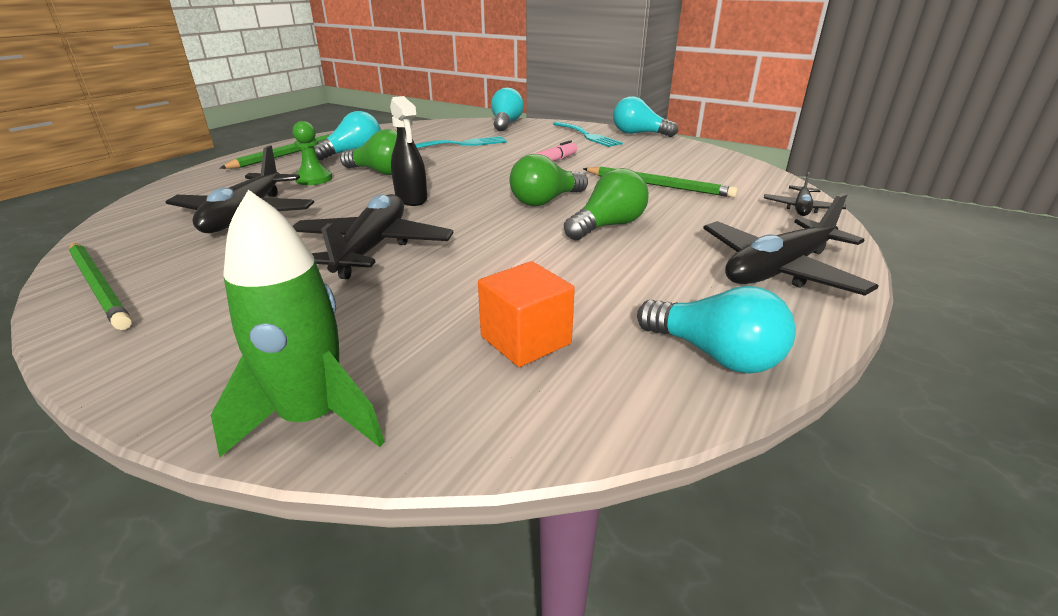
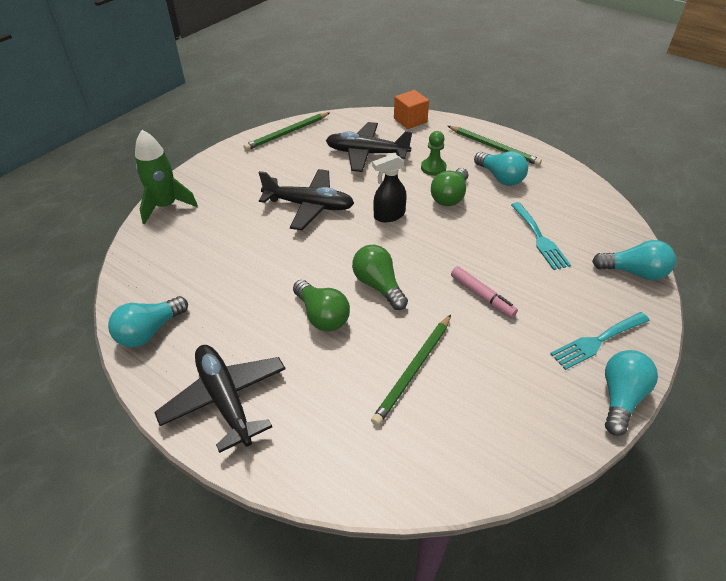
camera: 95 degrees right, 15 degrees up
orange cube [478,261,575,367] -> orange cube moved to [394,90,429,129]
black plane [764,172,846,216] -> none

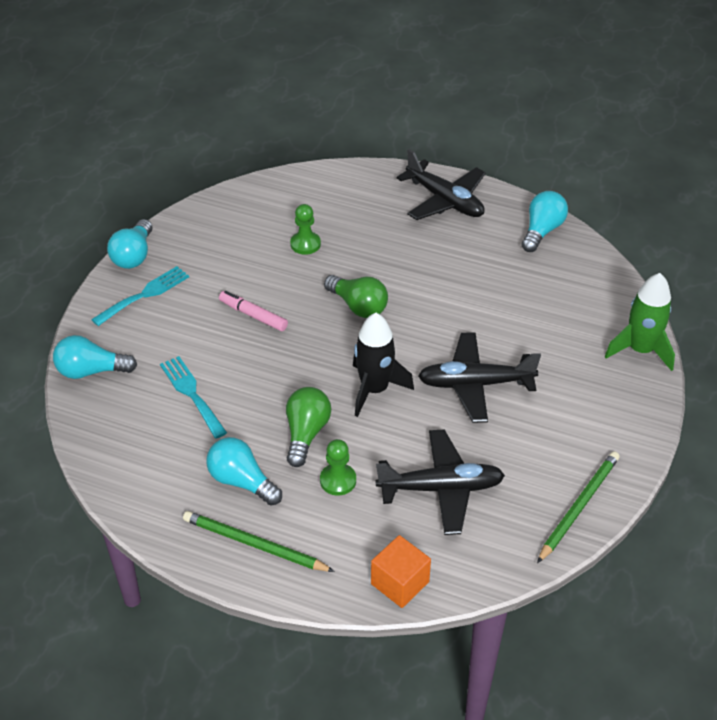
camera: 165 degrees right, 0 degrees up
green light bulb [293,280,350,331] -> none
green pencil [371,315,451,426] -> green pawn [290,204,321,255]
black spray bottle [372,153,407,222] -> black rocket [353,313,414,417]

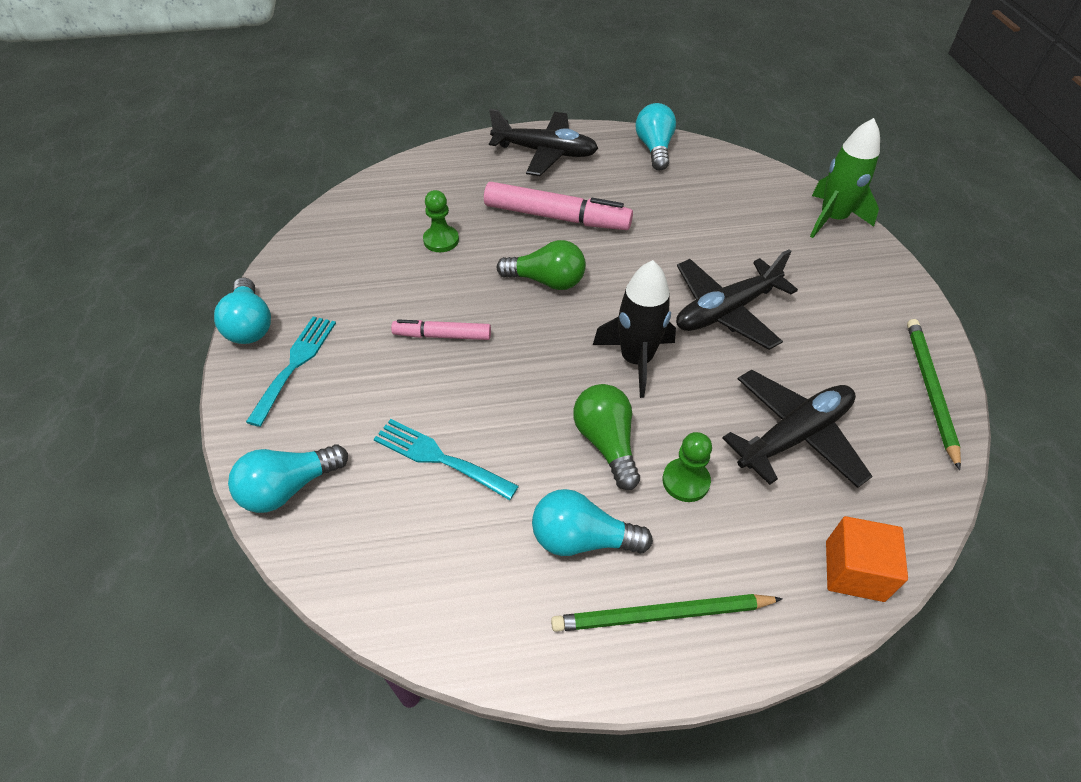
camera: 30 degrees left, 5 degrees up
none -> pink marker [484,182,633,230]

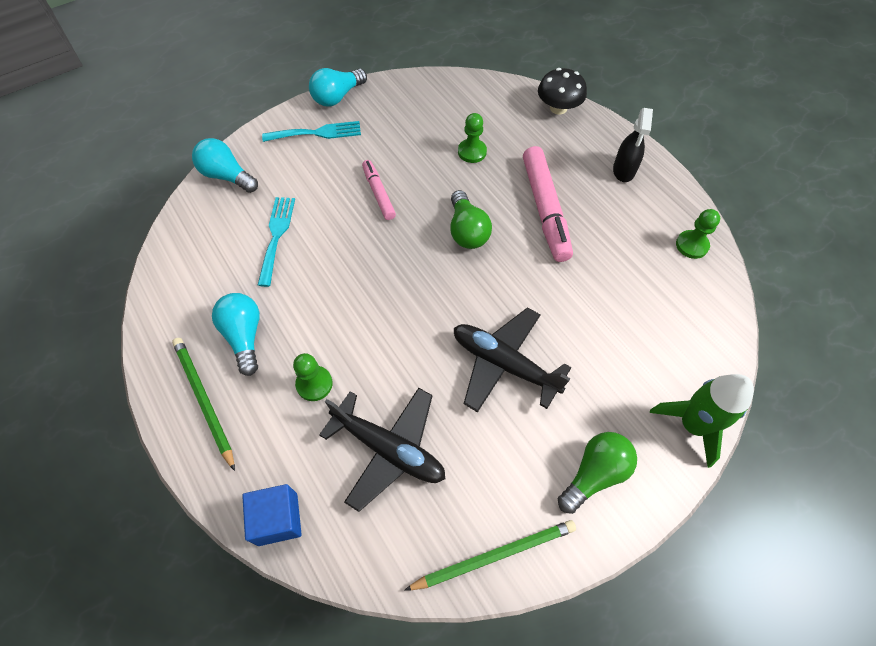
camera: 65 degrees right, 10 degrees up
black plane [489,109,598,176] -> black spray bottle [613,108,653,182]
green light bulb [573,384,640,490] -> green light bulb moved to [558,432,637,514]
black rocket [593,260,676,398] -> none
turquoise light bulb [636,103,676,170] -> green pawn [676,209,720,259]
orange cube [826,516,908,602] -> blue cube [242,484,302,546]
none -> black mushroom [538,68,587,115]

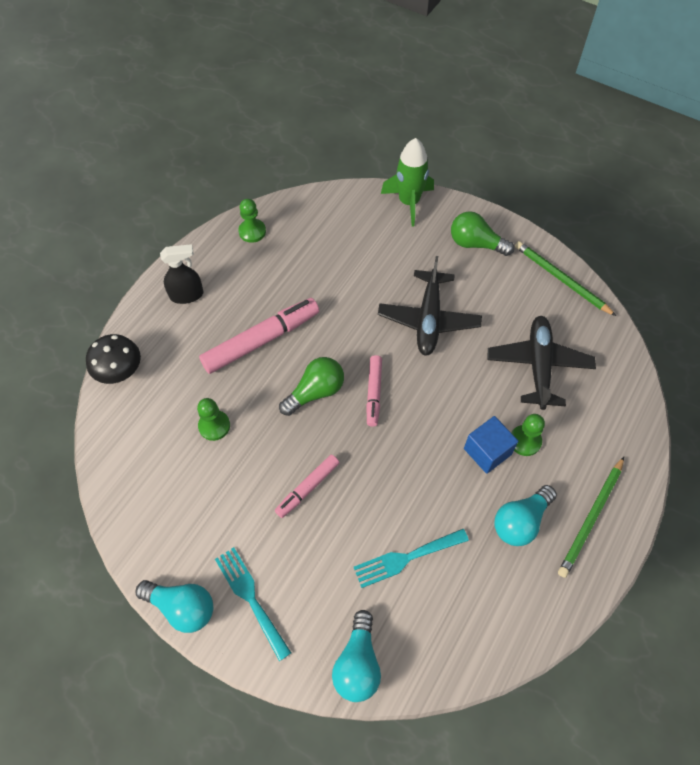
camera: 115 degrees left, 0 degrees up
blue cube [242,484,302,546] -> blue cube moved to [464,416,518,474]
none -> pink marker [366,355,382,427]

